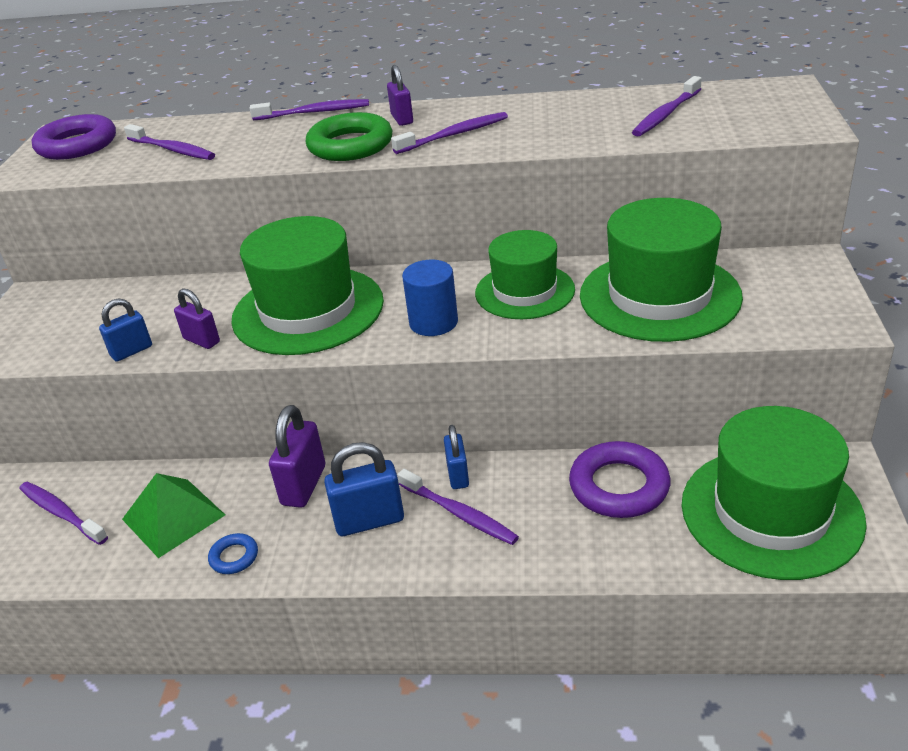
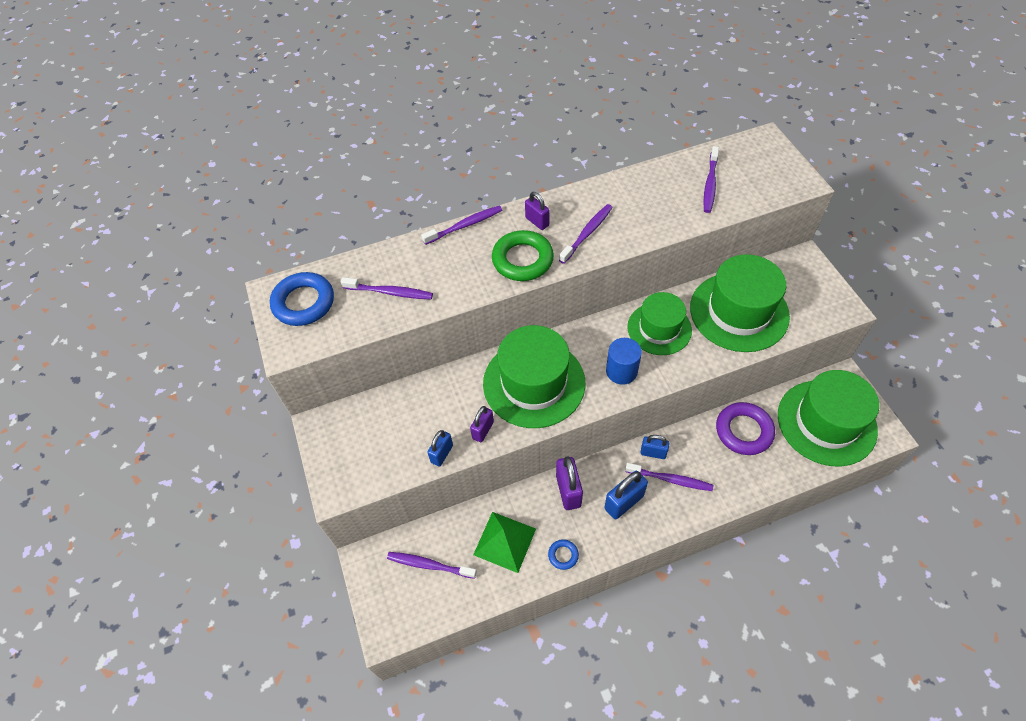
camera: 25 degrees left, 20 degrees up
purple ring [32,114,116,160] -> blue ring [270,272,334,326]
purple padlock [174,288,220,349] -> purple padlock turned 75 degrees counterclockwise [470,406,494,442]
blue padlock [444,425,469,489] -> blue padlock turned 45 degrees counterclockwise [640,435,669,459]

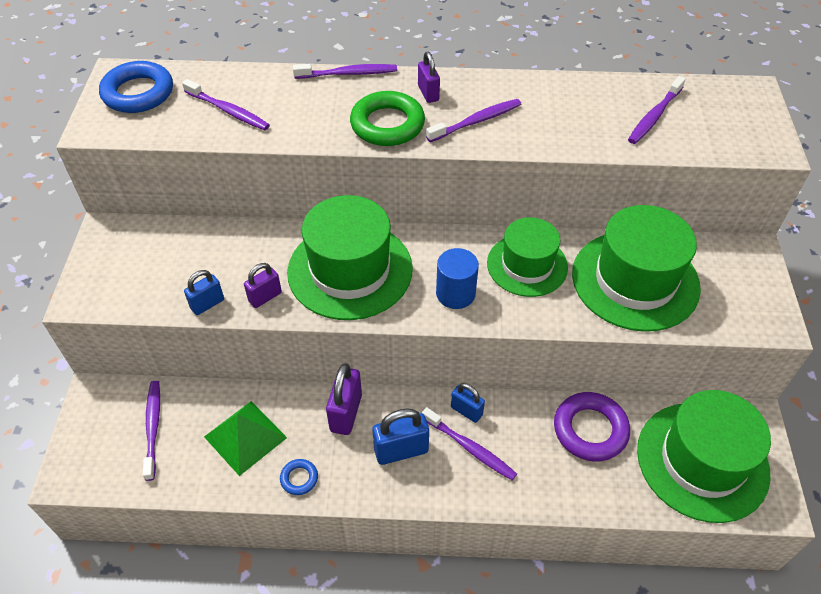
camera: 20 degrees right, 5 degrees down
purple toothbrush [387,552,477,579] -> purple toothbrush turned 45 degrees clockwise [143,381,160,481]

